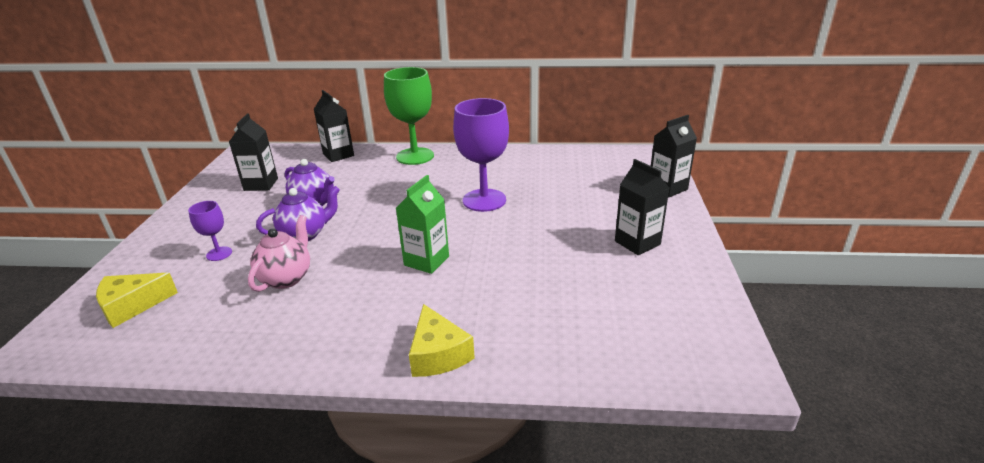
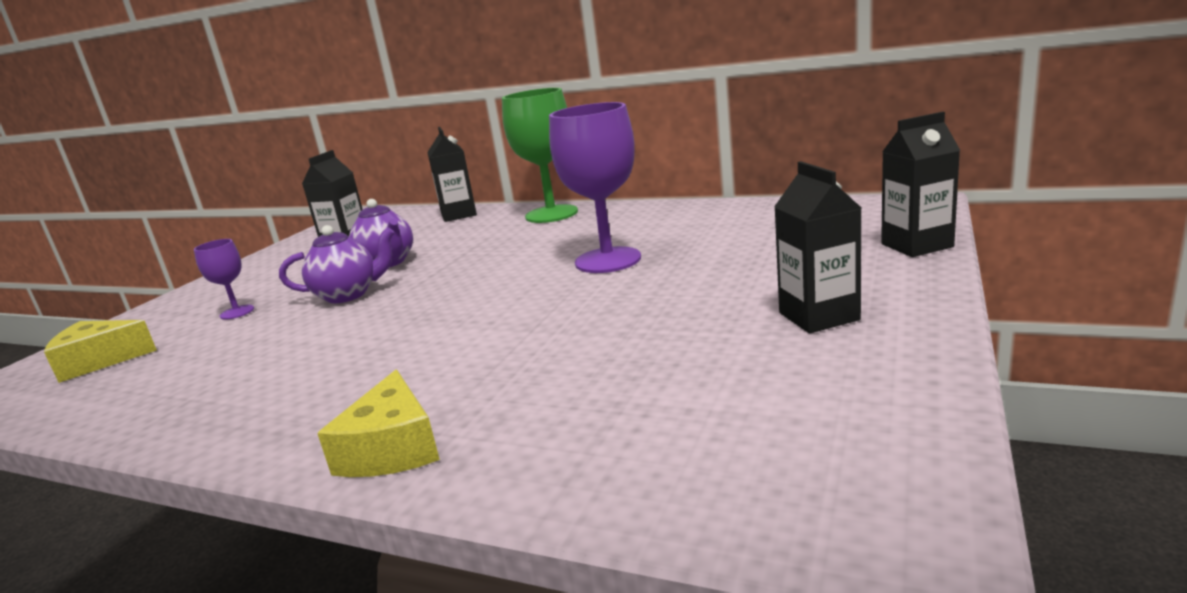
camera: 20 degrees right, 10 degrees down
pink teapot [248,215,310,292] -> none
green carton [396,175,449,274] -> none

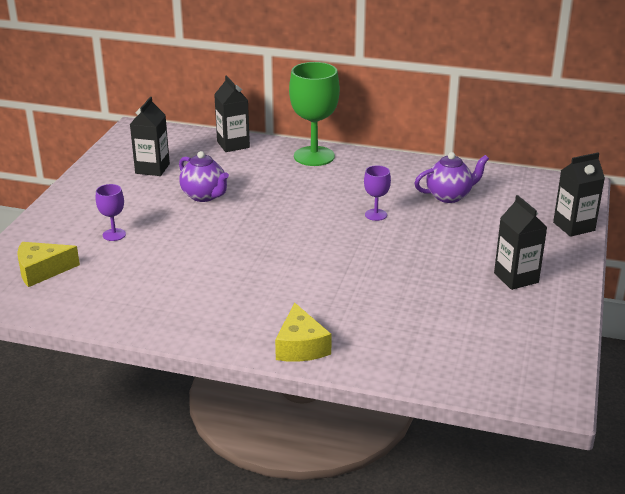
camera: 10 degrees left, 10 degrees up
purple teapot [279,225,394,303] -> purple teapot moved to [415,152,489,203]
purple goblet [549,102,641,273] -> purple goblet [364,165,391,221], size x0.49

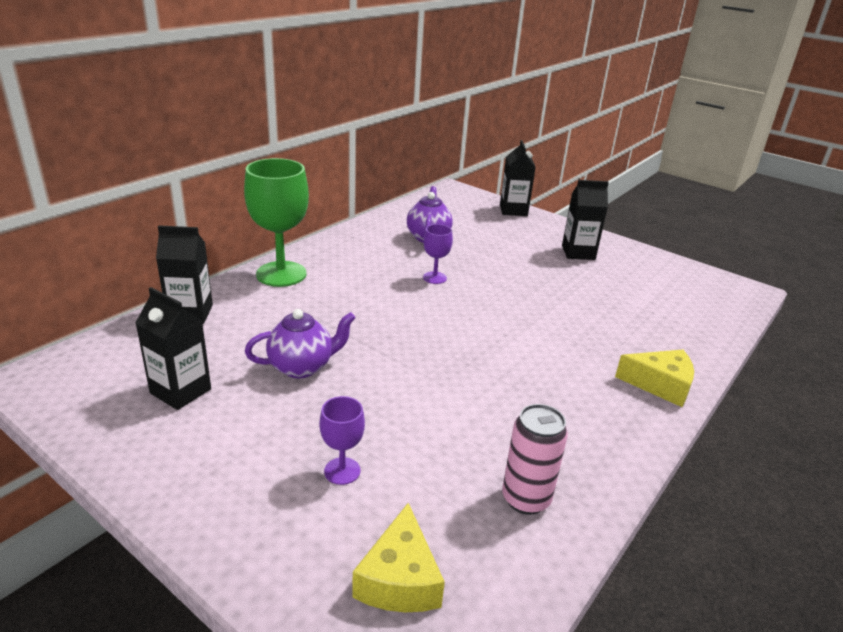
camera: 70 degrees left, 0 degrees up
none -> pink can [502,404,568,515]

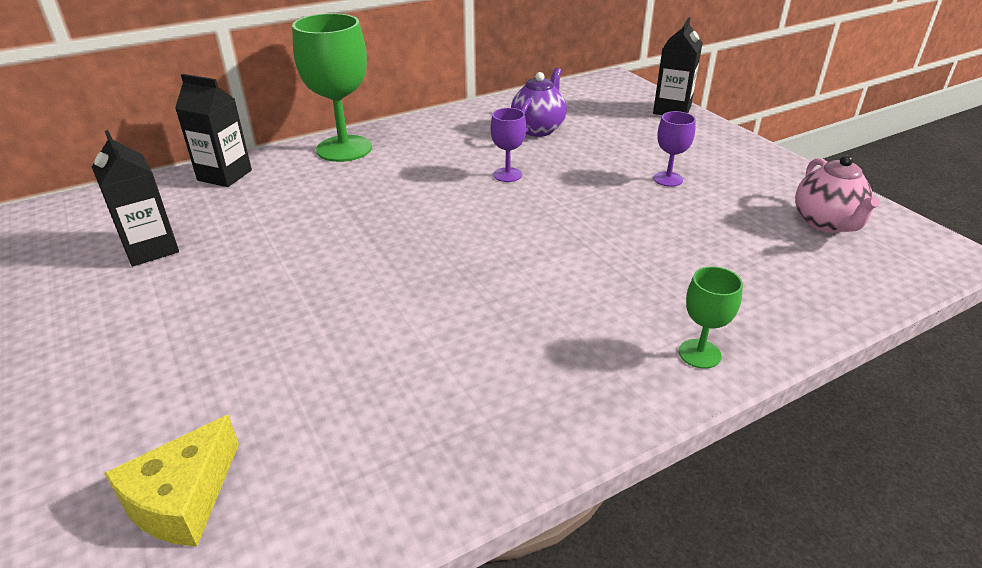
camera: 25 degrees right, 5 degrees up
purple teapot [245,309,356,378] -> none
purple goblet [320,396,365,485] -> purple goblet moved to [653,111,696,187]
pink can [502,404,568,515] -> none
black carton [562,180,609,260] -> none
yellow cheese [615,350,694,407] -> green goblet [679,266,743,369]
none -> pink teapot [795,155,880,233]

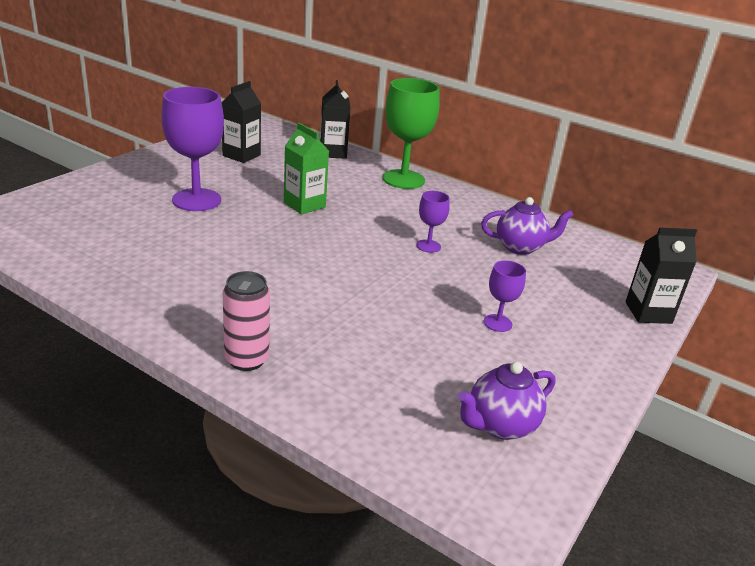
camera: 60 degrees right, 5 degrees down
yellow cheese [104,415,239,547] -> none
green goblet [679,266,743,369] -> pink can [223,271,270,371]
pink teapot [795,155,880,233] -> purple teapot [458,362,555,440]
none -> purple goblet [161,87,224,211]
none -> green carton [284,123,329,214]

